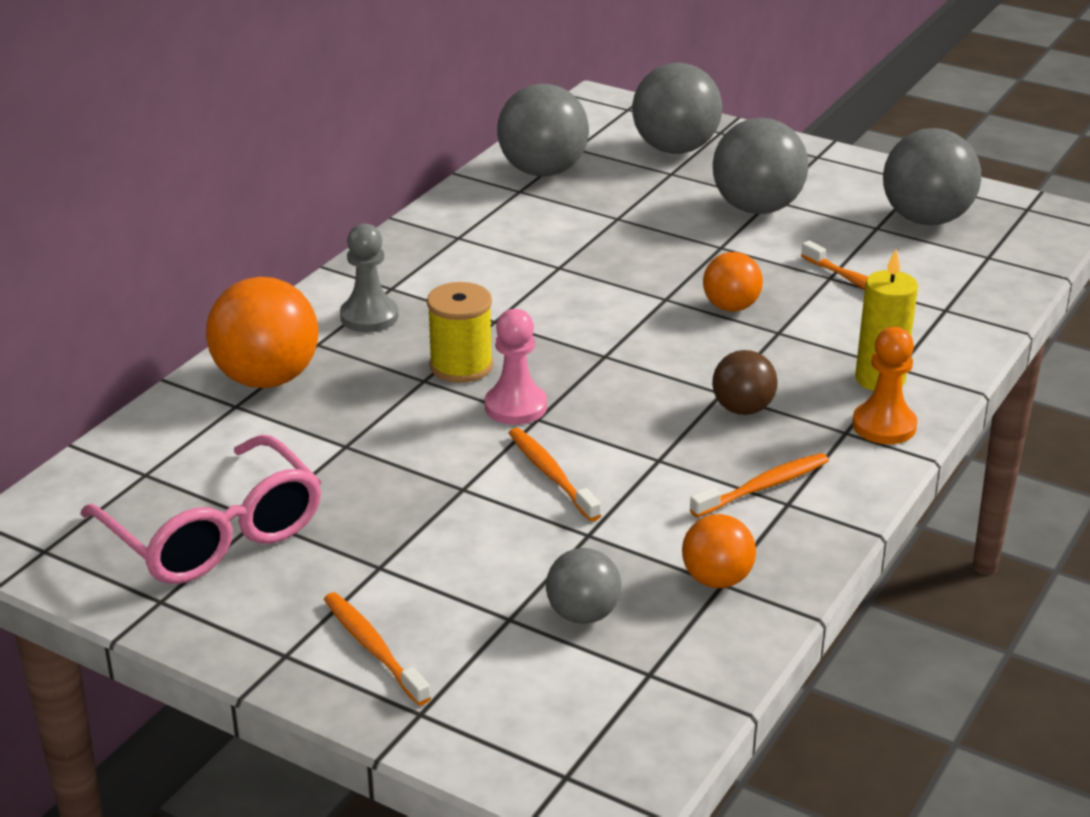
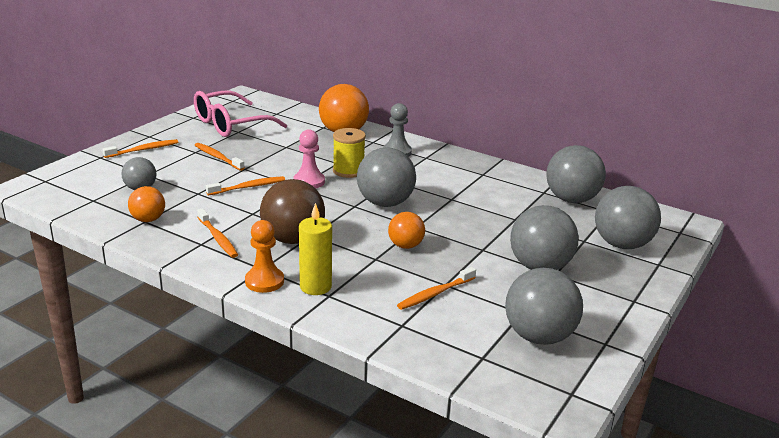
camera: 90 degrees right, 5 degrees down
brown ball [712,350,778,415] -> brown ball [260,179,325,244], size x1.74
none -> orange toothbrush [195,143,245,171]
none -> grey ball [357,147,416,207]

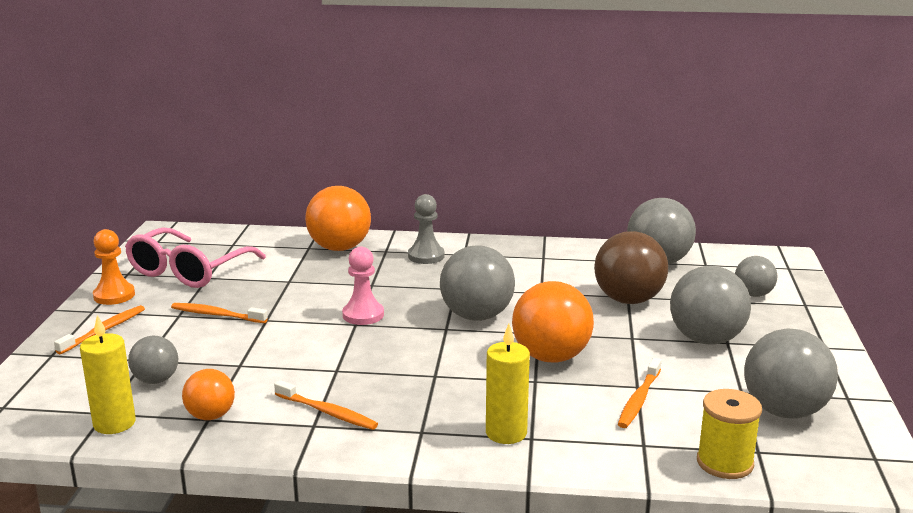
camera: 25 degrees left, 5 degrees down
orange toothbrush [206,176,285,195] -> none
orange pawn [245,220,284,293] -> orange pawn moved to [93,229,135,305]
brown ball [260,179,325,244] -> brown ball moved to [594,231,668,304]
yellow spool [333,128,366,178] -> yellow spool moved to [697,389,762,479]
orange ball [388,212,425,249] -> orange ball [512,281,594,363], size x1.74
grey ball [595,186,661,249] -> grey ball [735,256,778,297], size x0.57
none -> yellow candle [80,315,136,434]

